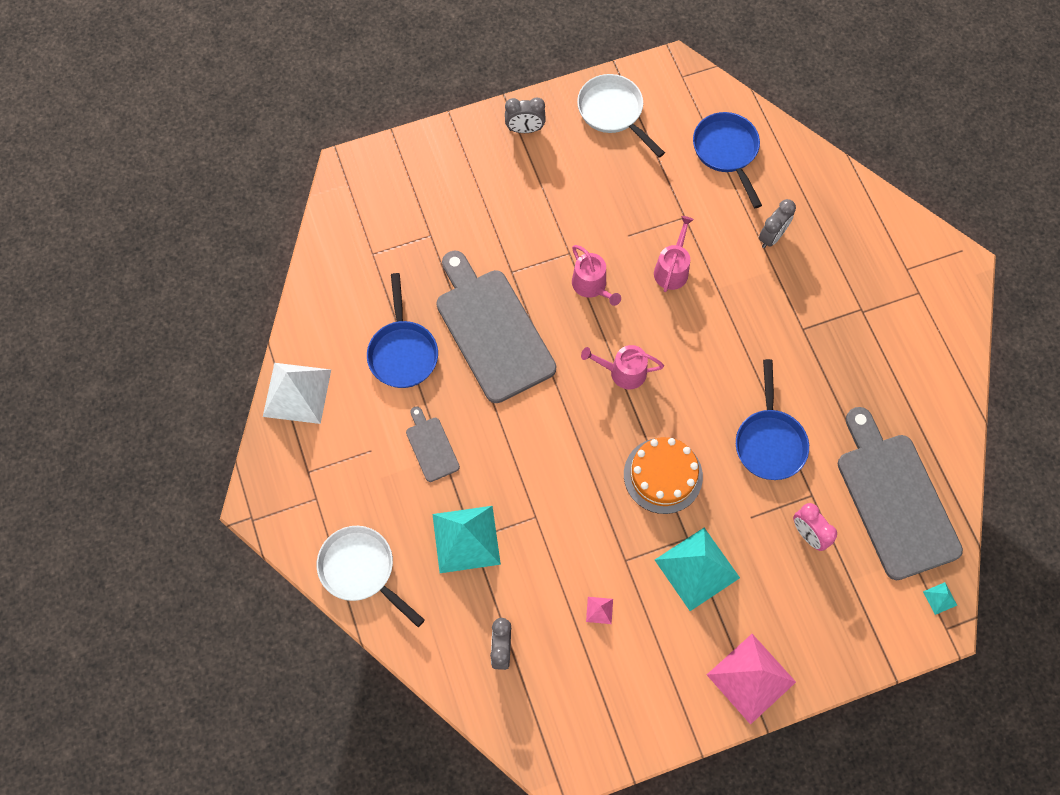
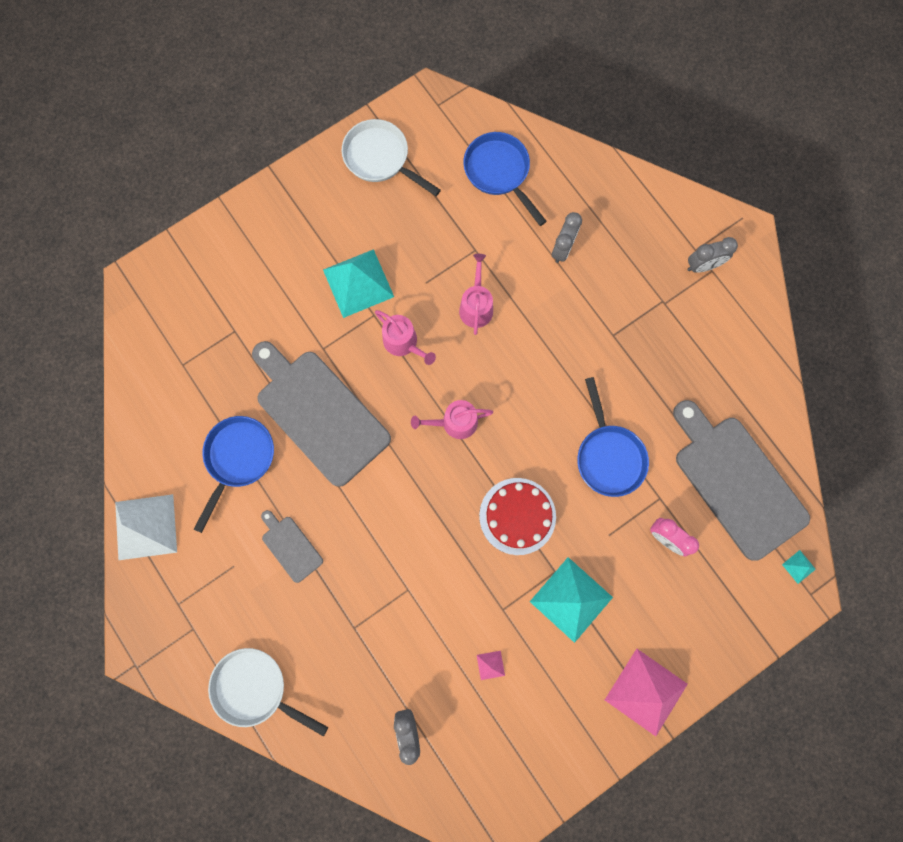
camera: 15 degrees left, 10 degrees up
blue pan [367,273,438,388] -> blue pan turned 135 degrees counterclockwise [194,416,274,533]
turquoise pyramid [432,506,501,573] -> turquoise pyramid moved to [323,249,394,318]
grey clock [505,97,546,133] -> grey clock moved to [688,237,738,273]
orange cake [624,437,703,514] -> red cake [479,478,556,555]

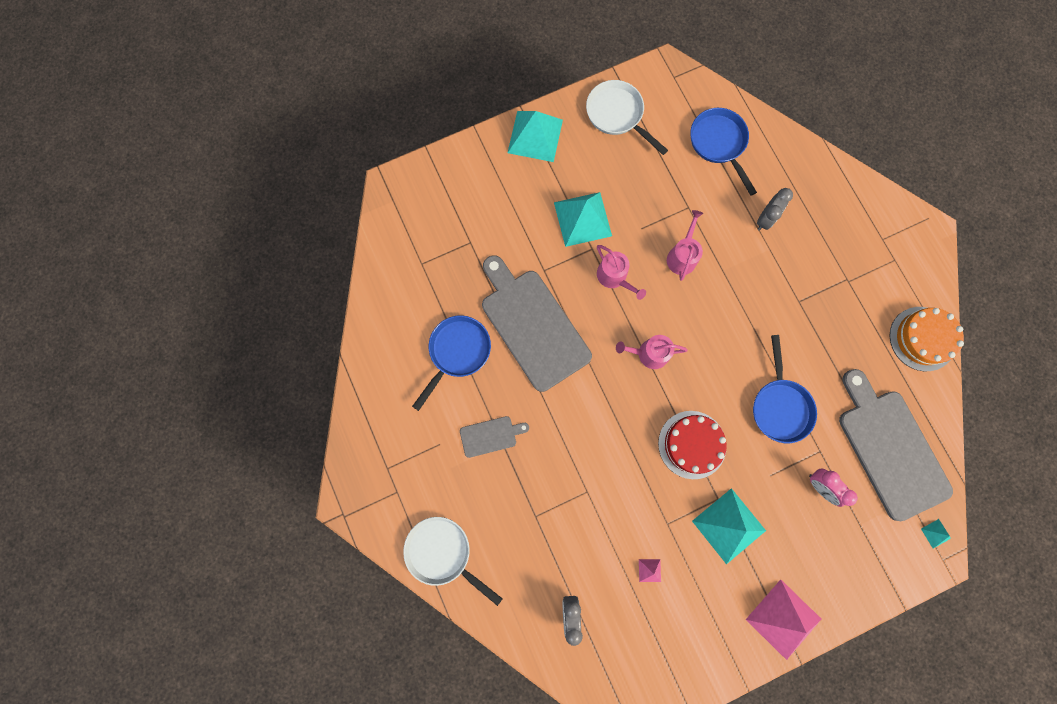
camera: 10 degrees right, 0 degrees up
white pyramid [115,494,177,560] -> none
grey cutting board [261,510,323,583] -> grey cutting board turned 105 degrees clockwise [460,416,529,458]
grey clock [688,237,738,273] -> none
none -> turquoise pyramid [508,111,563,162]
none -> orange cake [890,307,964,371]

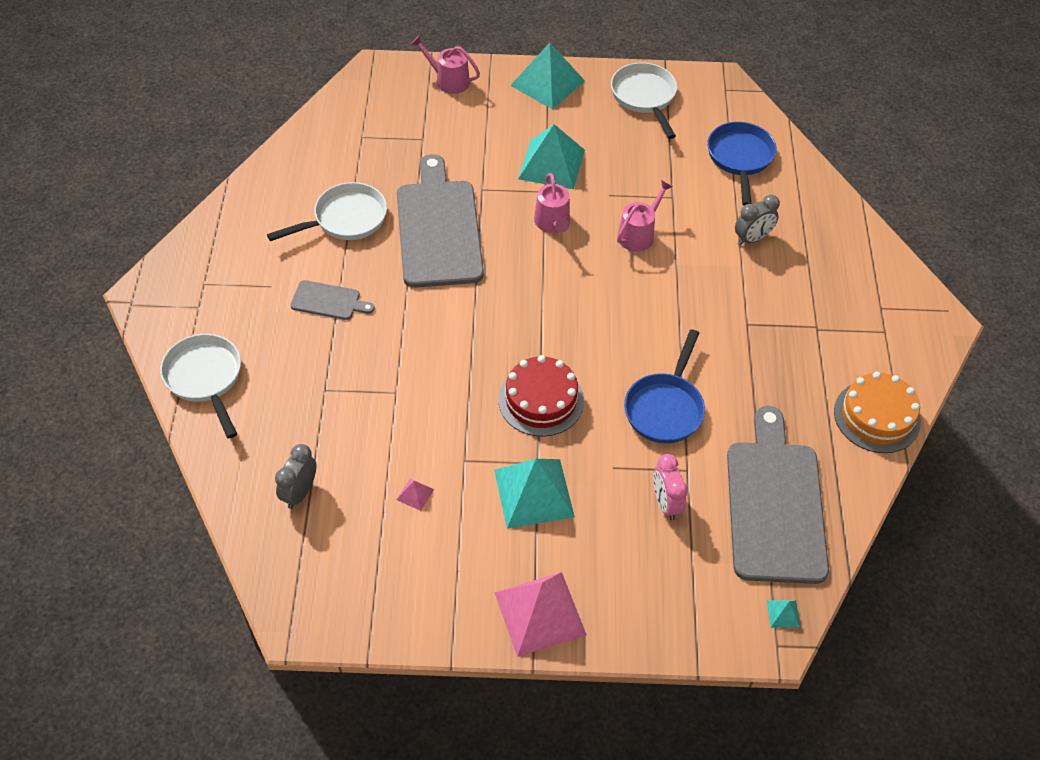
camera: 25 degrees right, 25 degrees down
blue pan [412,315,491,411] -> white pan [267,182,387,241]
pink watering can [616,335,688,369] -> pink watering can moved to [411,35,480,94]

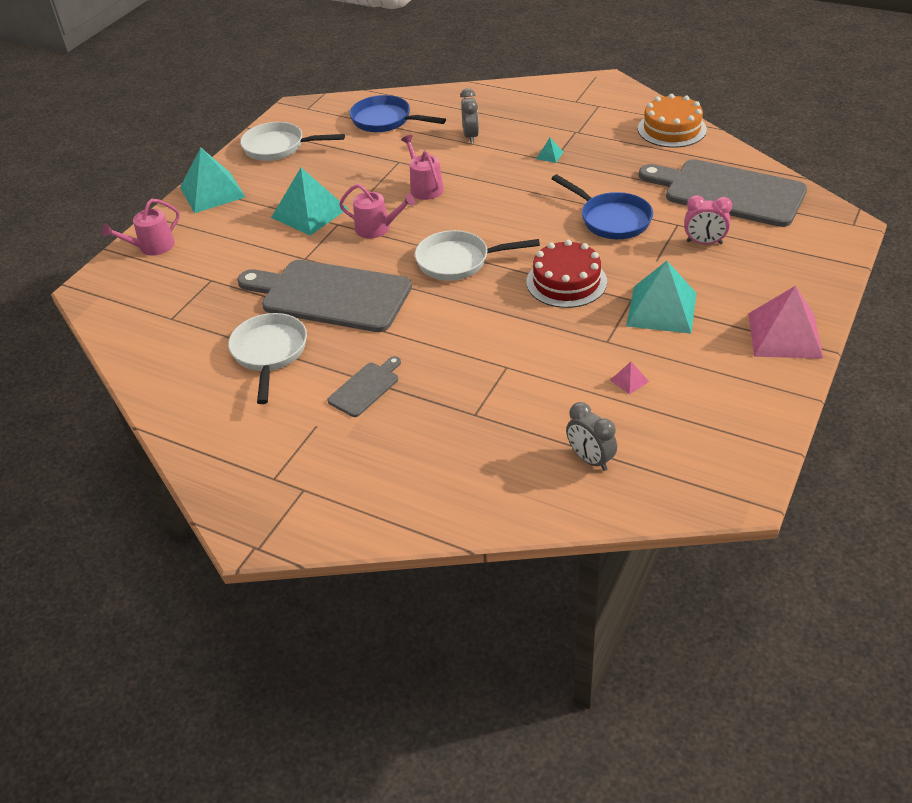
camera: 60 degrees left, 10 degrees down
white pan [160,334,241,439] -> white pan moved to [415,230,540,281]
turquoise pyramid [767,600,800,628] -> turquoise pyramid moved to [536,138,563,163]

